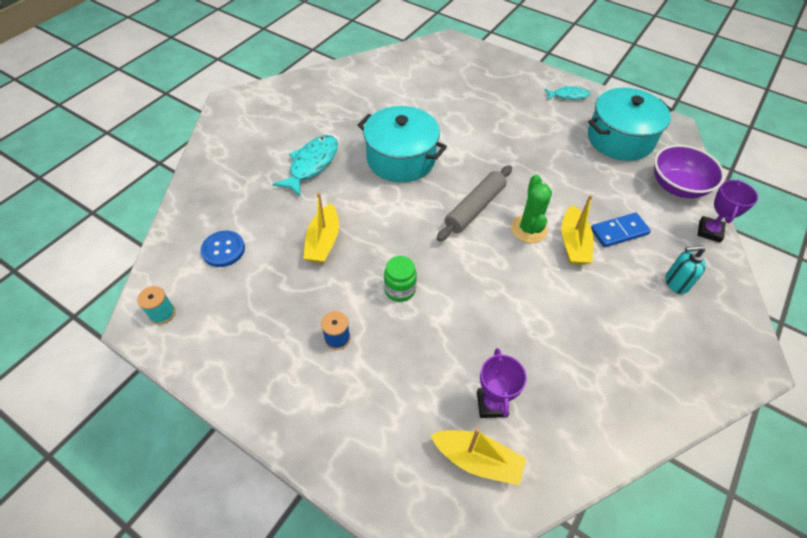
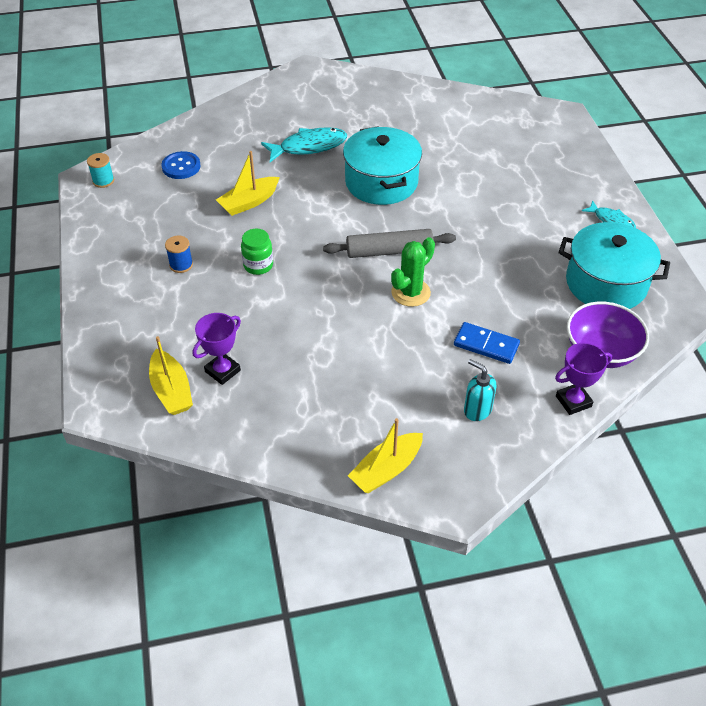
camera: 45 degrees right, 5 degrees down
yellow boat [561,195,594,265] -> yellow boat moved to [348,418,423,493]

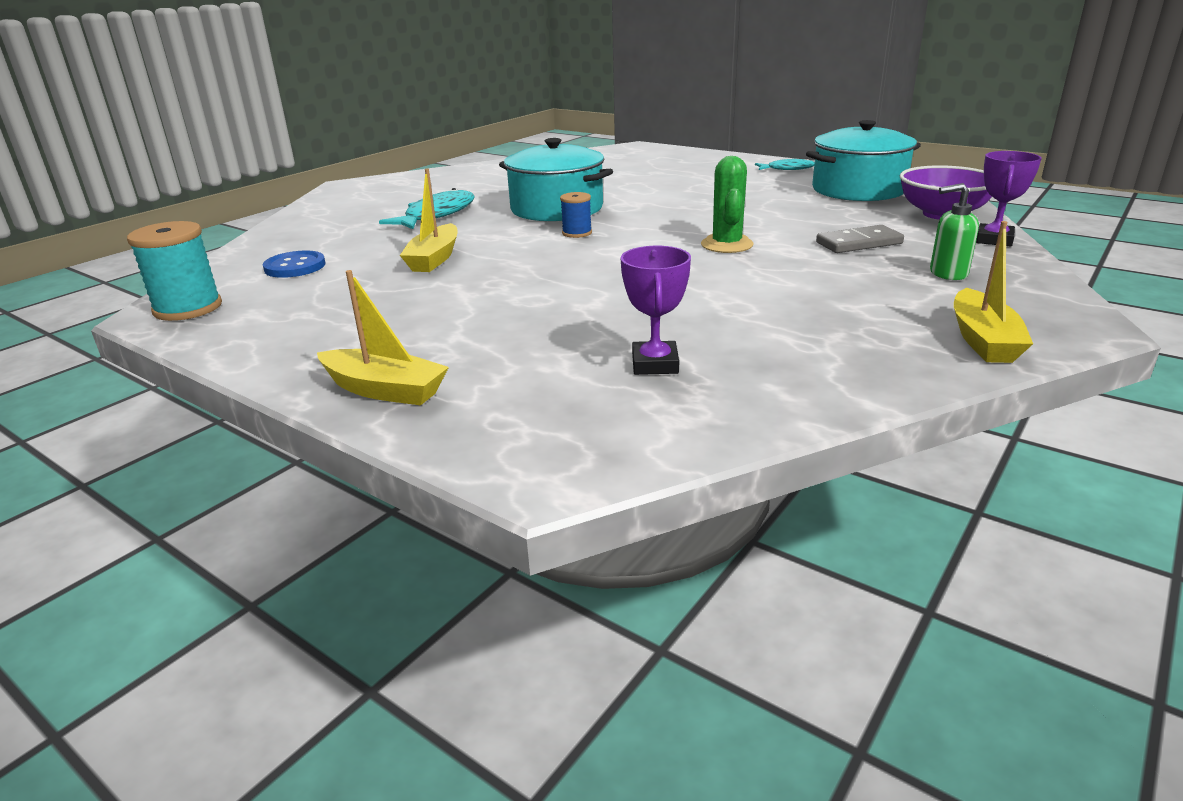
camera: 40 degrees left, 20 degrees down
turquoise spool [87,153,114,188] -> turquoise spool [127,221,222,321], size x1.75
yellow boat [149,336,193,415] -> yellow boat moved to [317,270,449,405]
blue spool [165,236,193,273] -> blue spool moved to [560,192,592,238]
green jar [241,229,273,275] -> none
grey rolling pin [323,229,456,258] -> none
blue domino [454,322,520,364] -> grey domino [816,225,904,253]
turquoise soap dispenser [464,359,497,421] -> green soap dispenser [930,183,979,280]

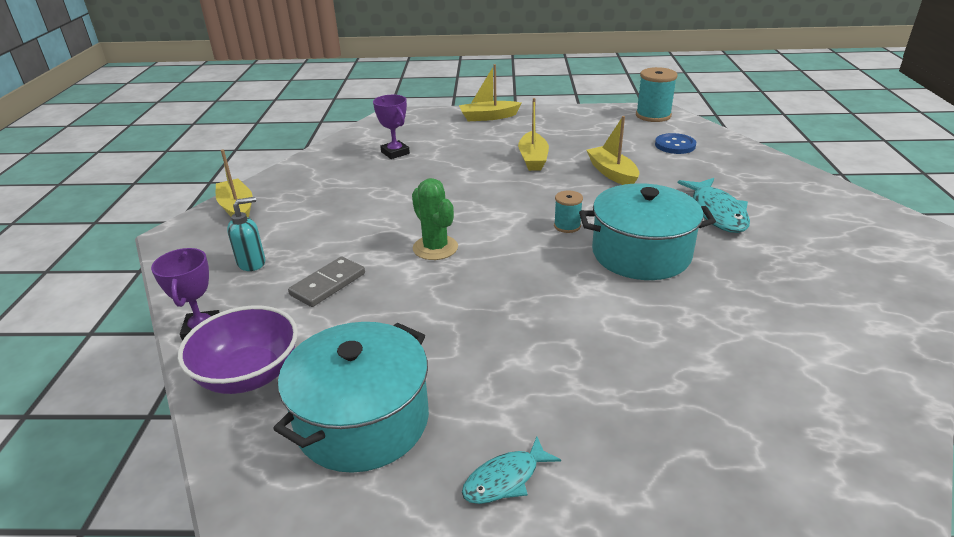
camera: 145 degrees right, 5 degrees up
blue spool [560,192,592,238] -> turquoise spool [554,190,583,233]
green soap dispenser [930,183,979,280] -> turquoise soap dispenser [227,197,266,271]
none -> yellow boat [518,98,549,171]

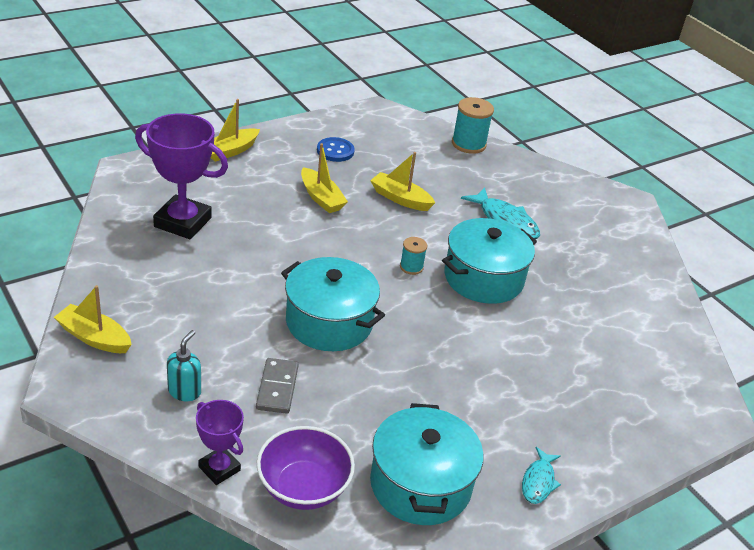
camera: 40 degrees left, 5 degrees up
purple trophy [373,95,410,159] -> purple trophy [135,113,228,239], size x1.81
green cactus [412,178,458,260] -> turquoise pot [281,257,385,351]
turquoise spool [636,67,678,122] -> turquoise spool moved to [452,97,494,154]
blue button [655,133,696,154] -> blue button moved to [317,137,355,162]

